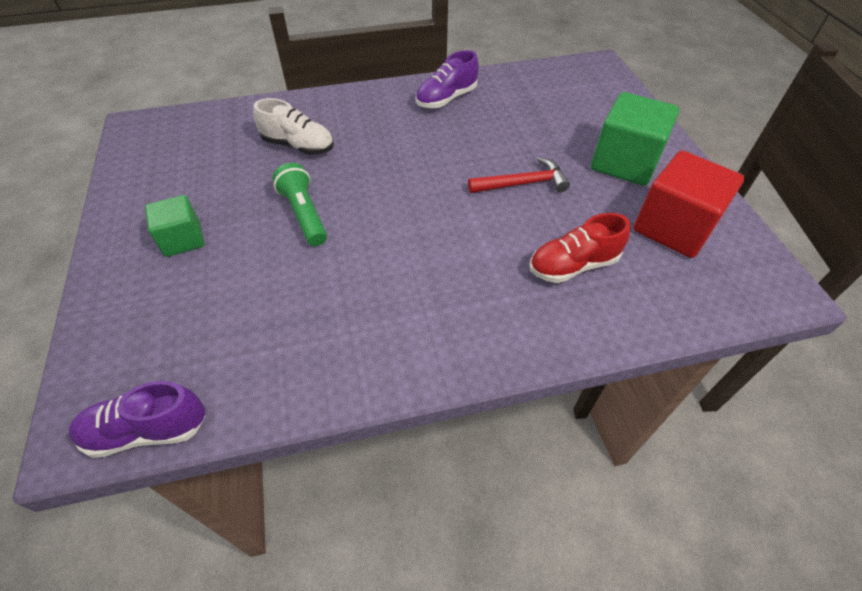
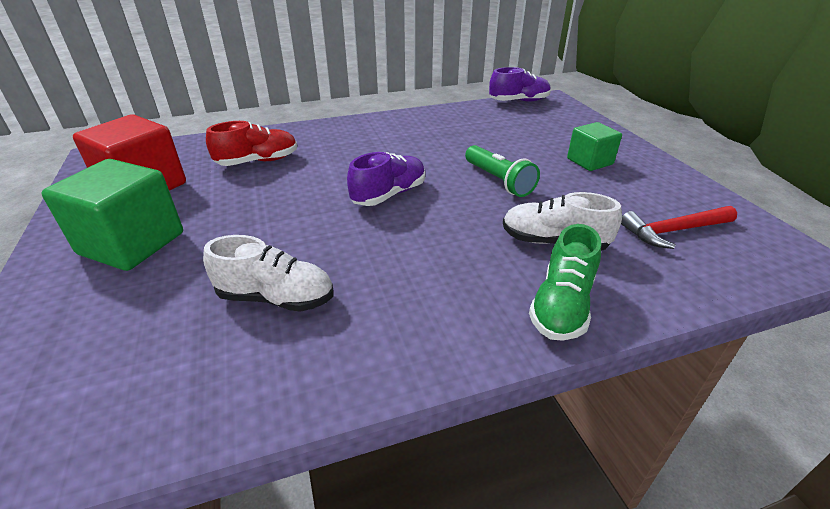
camera: 175 degrees right, 15 degrees down
purple shoe [416,50,479,108] -> purple shoe moved to [347,152,425,206]
red hammer [468,157,570,193] -> red hammer moved to [621,206,737,249]
none -> white shoe [203,235,333,312]
none -> green shoe [529,224,601,341]

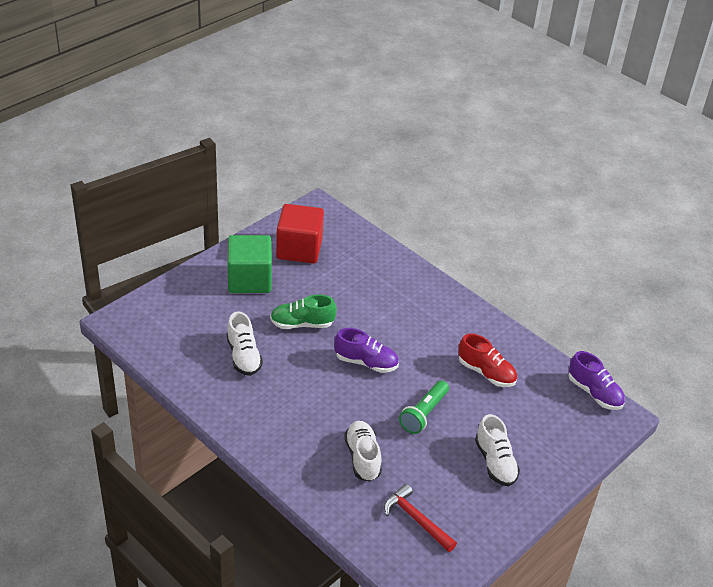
camera: 60 degrees right, 5 degrees up
red shoe [206,121,298,166] -> red shoe moved to [458,333,517,387]
green shoe [529,224,601,341] -> green shoe moved to [270,294,337,329]
green cube [567,122,622,171] -> white shoe [475,414,520,486]

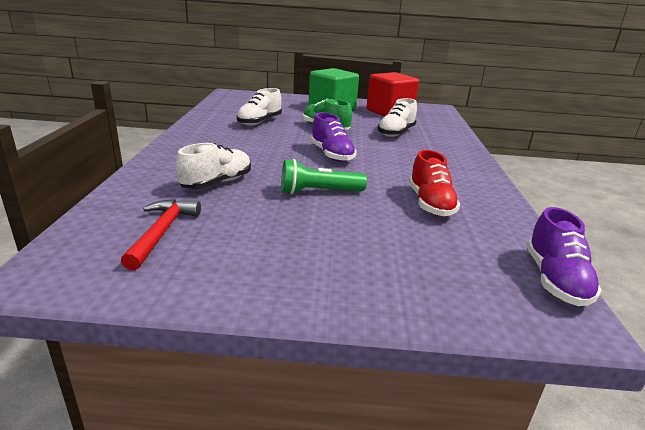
camera: 50 degrees right, 15 degrees down
white shoe [475,414,520,486] -> white shoe moved to [378,98,417,137]

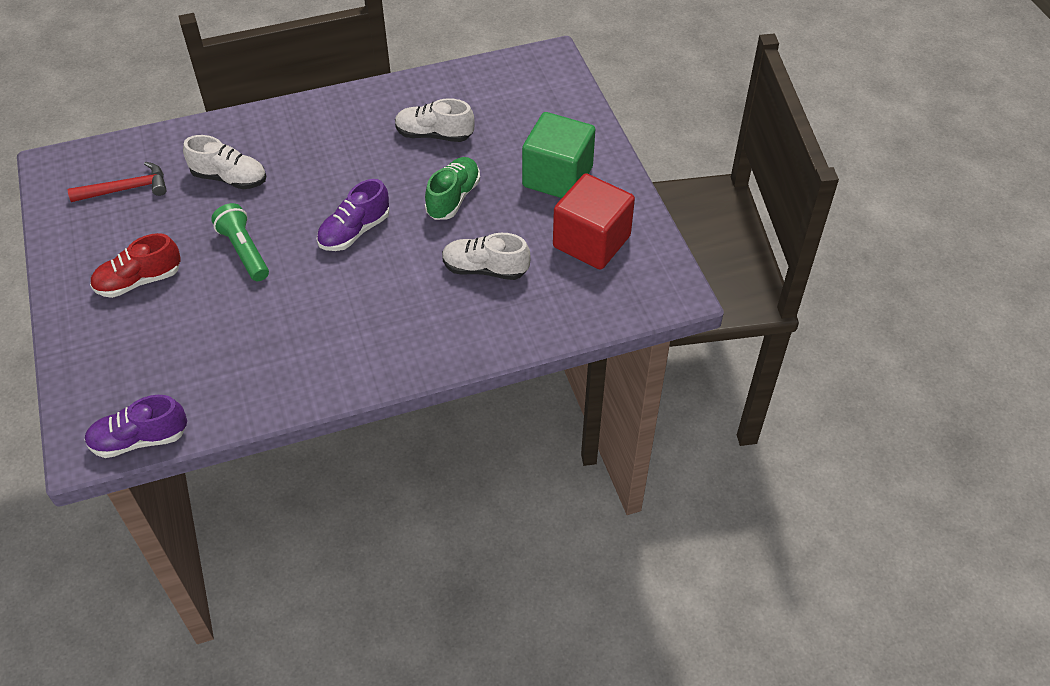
camera: 70 degrees right, 25 degrees up
red shoe [409,150,460,216] -> red shoe moved to [90,233,181,298]

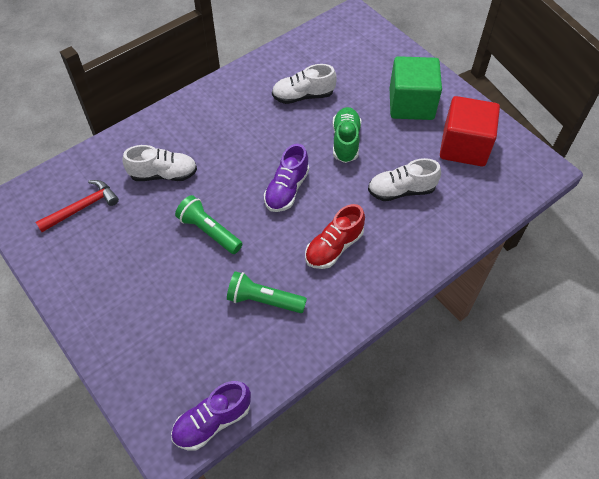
camera: 20 degrees left, 5 degrees up
red shoe [90,233,181,298] -> red shoe moved to [305,204,365,269]
none -> green flashlight [227,271,307,313]

